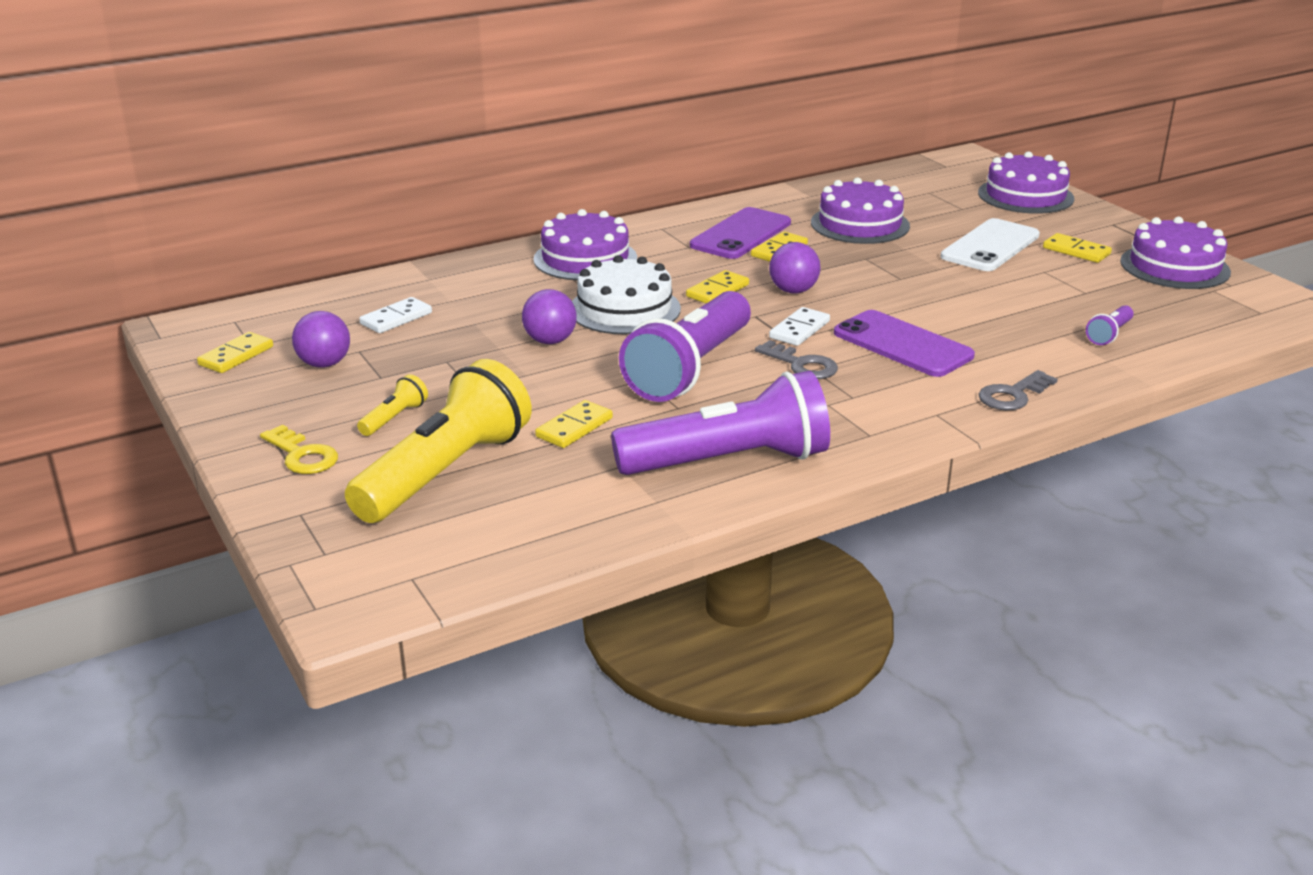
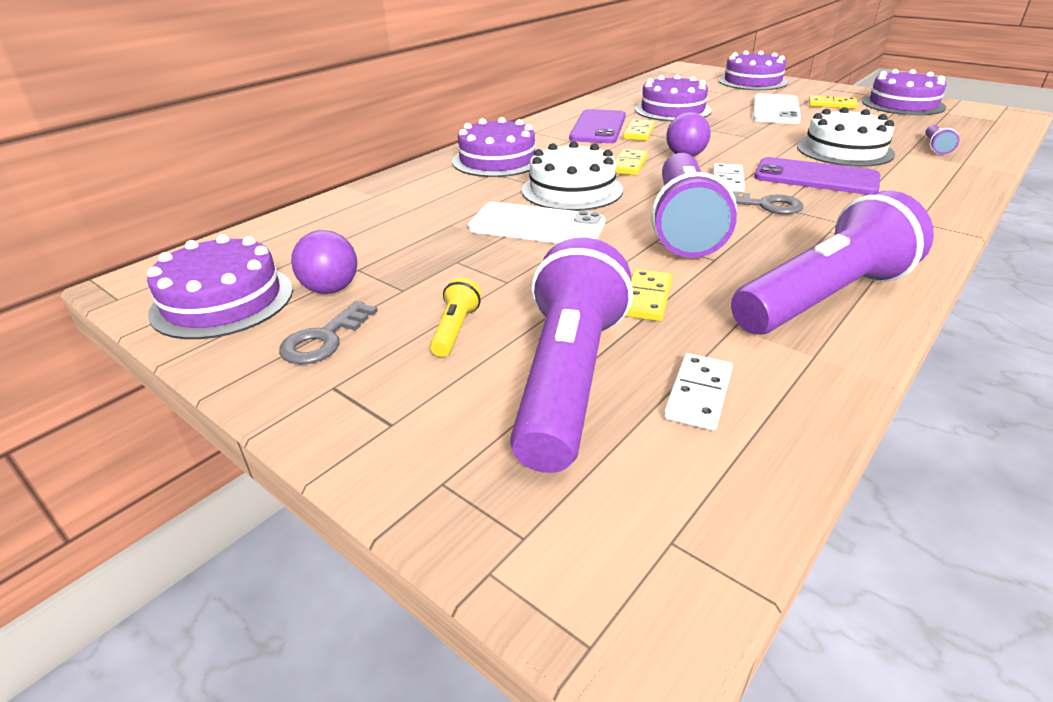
camera: 20 degrees left, 5 degrees up
yellow domino [197,332,273,373] -> purple cake [147,234,293,339]
yellow key [260,425,338,474] -> none
yellow flashlight [345,359,532,523] -> purple flashlight [510,237,633,473]
white domino [359,297,432,333] -> white domino moved to [664,353,733,431]
purple ball [522,289,577,344] -> white phone [468,202,606,243]
grey key [979,370,1058,410] -> grey key moved to [279,301,378,364]
none -> white cake [797,107,895,167]

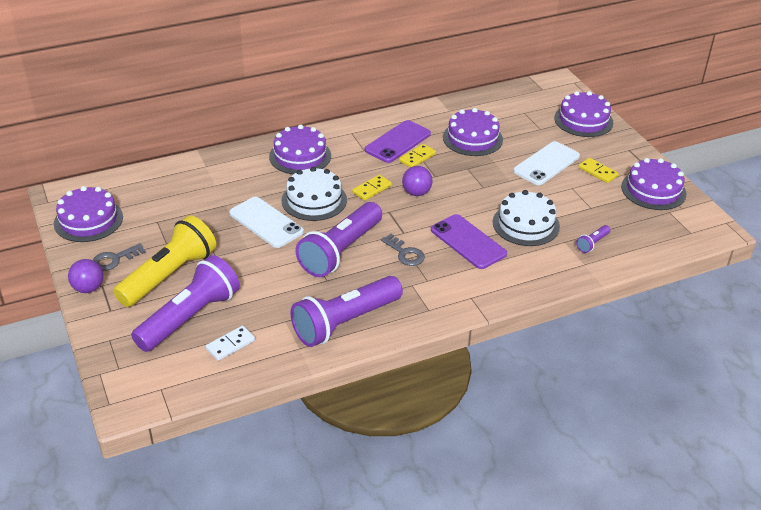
camera: 25 degrees right, 5 degrees up
purple ball [291,230,357,294] -> purple ball moved to [68,259,104,293]
yellow flashlight [430,277,481,357] -> yellow flashlight [113,215,216,307], size x2.44
yellow domino [626,269,673,321] -> none
white domino [713,163,745,192] -> none
purple flashlight [731,191,934,334] -> purple flashlight turned 150 degrees clockwise [291,276,403,347]

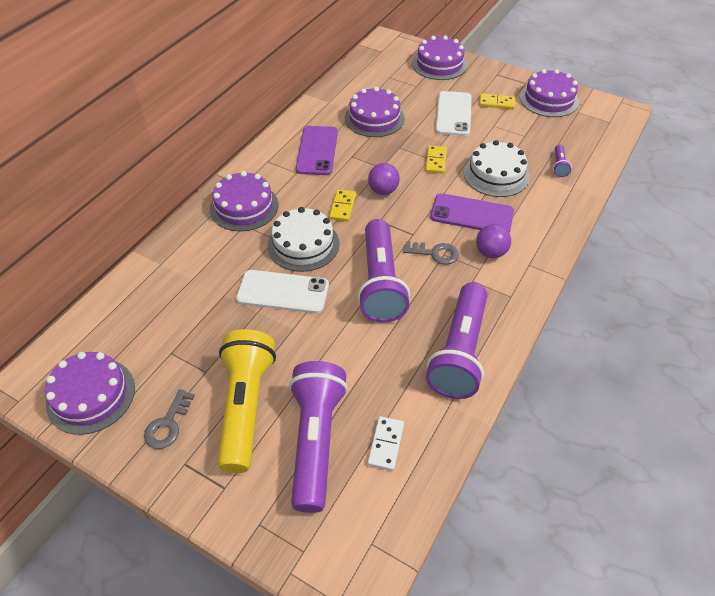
camera: 35 degrees left, 10 degrees up
purple ball [68,259,104,293] -> purple ball moved to [476,224,511,258]
yellow domino [399,144,436,168] -> yellow domino moved to [425,145,447,174]

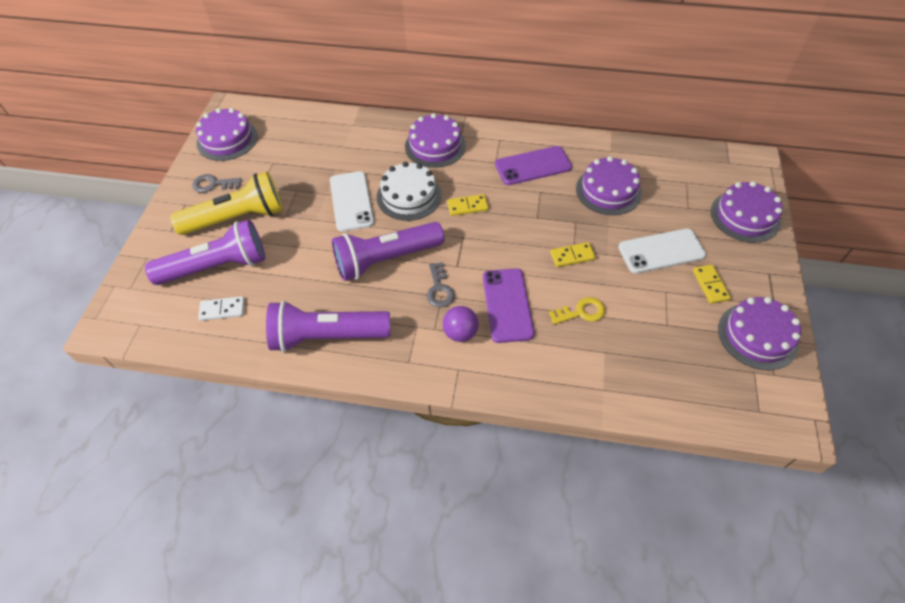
camera: 70 degrees right, 5 degrees up
purple ball [368,163,400,195] -> none
white cake [464,140,530,197] -> yellow key [549,297,605,325]
purple flashlight [553,145,572,177] -> none

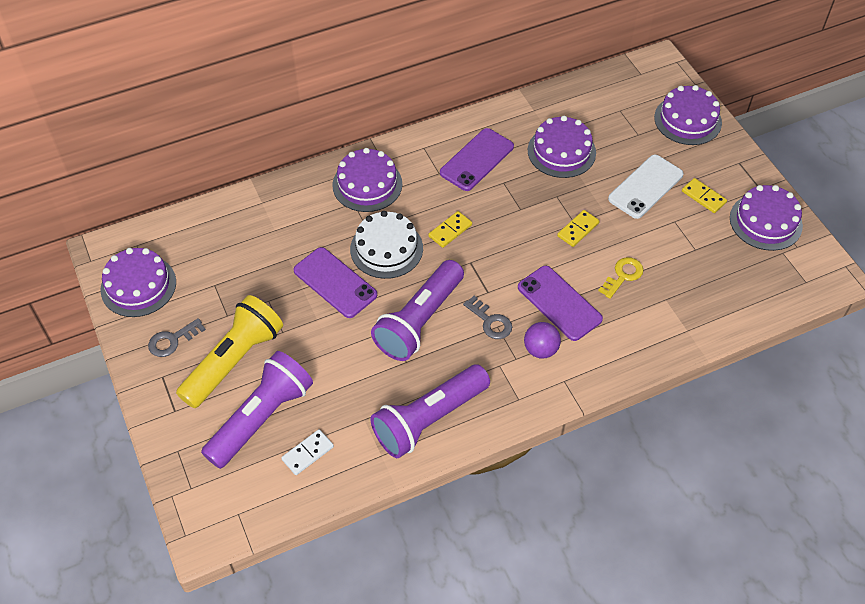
camera: 35 degrees left, 0 degrees up
white phone [330,171,374,232] -> purple phone [293,247,377,318]

